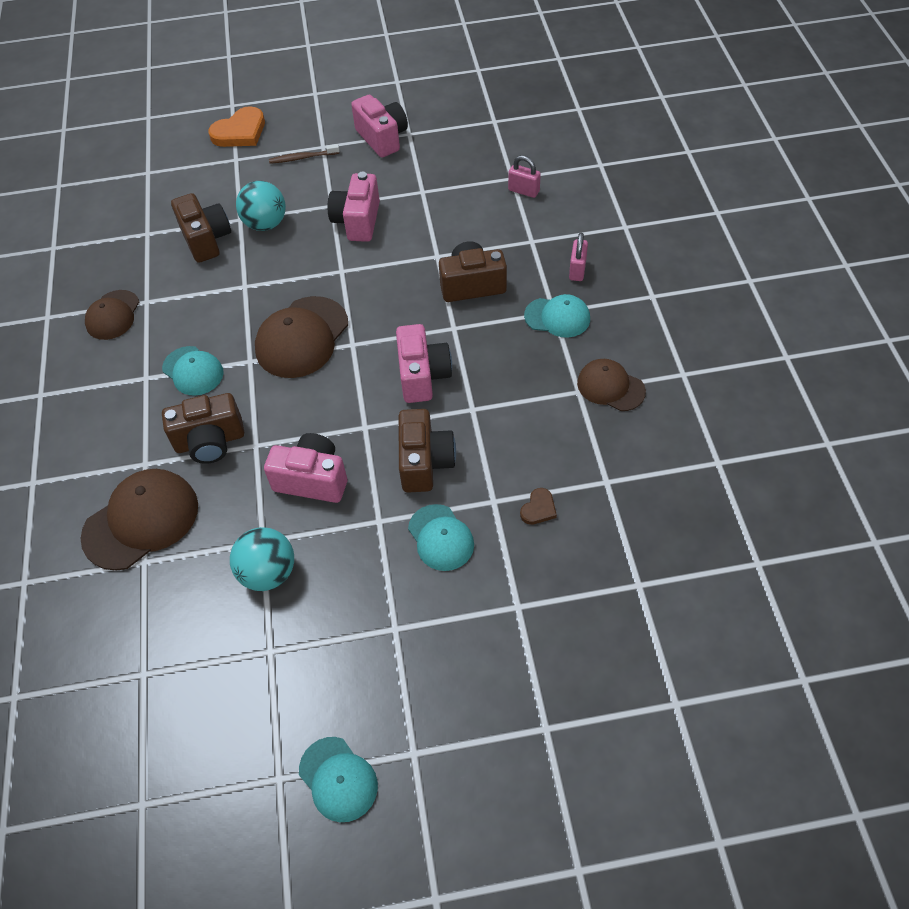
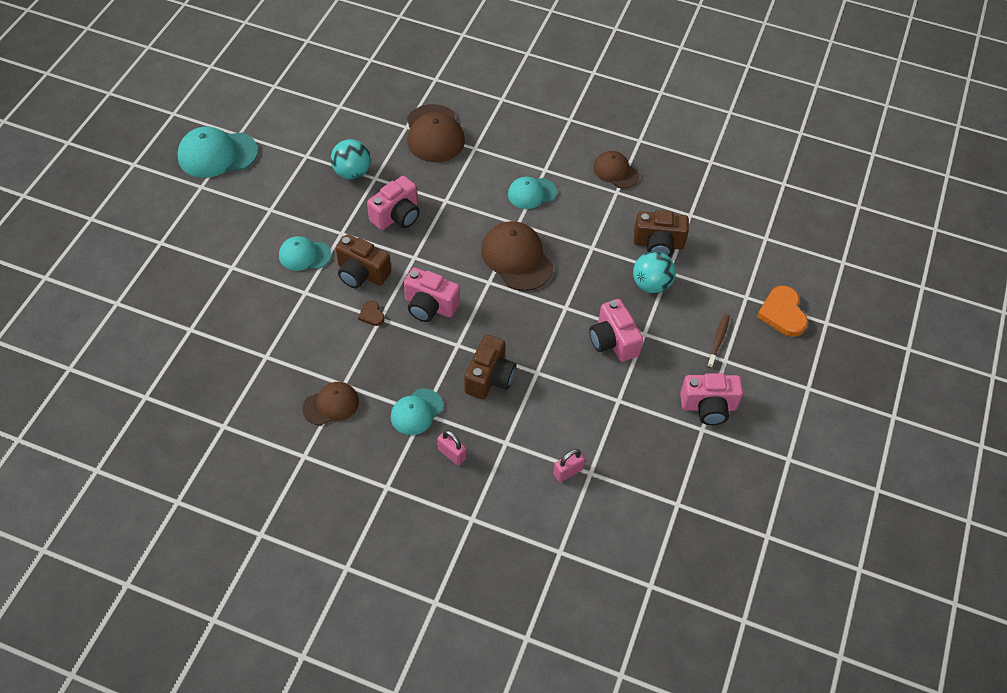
camera: 115 degrees right, 0 degrees up
brown camera [162,393,244,464] -> none
turquoise cap [299,737,378,822] -> turquoise cap [177,127,258,178], size x1.61
pink camera [328,172,380,242] -> pink camera turned 150 degrees counterclockwise [589,299,644,362]
brown heart [520,488,557,525] -> brown heart moved to [358,300,385,326]

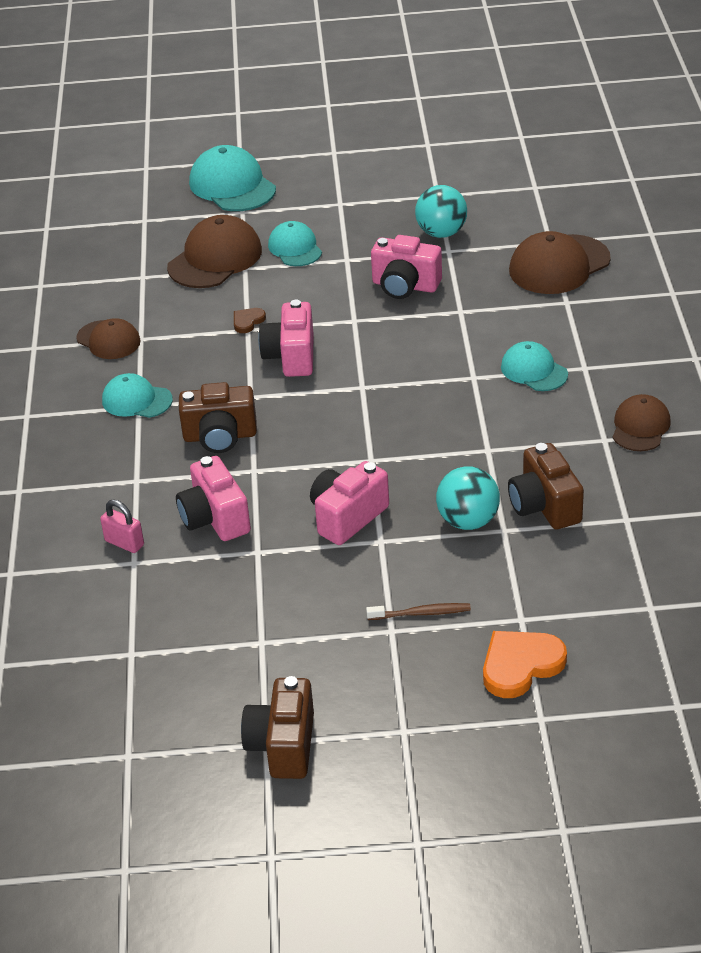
camera: 70 degrees right, 15 degrees down
turquoise cap [177,127,258,178] -> turquoise cap moved to [189,145,276,211]
brown camera [336,234,391,288] -> brown camera moved to [241,676,314,779]
pink padlock [437,430,466,466] -> none
brown cap [481,221,553,291] -> brown cap moved to [167,215,262,288]
pink camera [680,373,743,425] -> pink camera moved to [176,456,251,541]

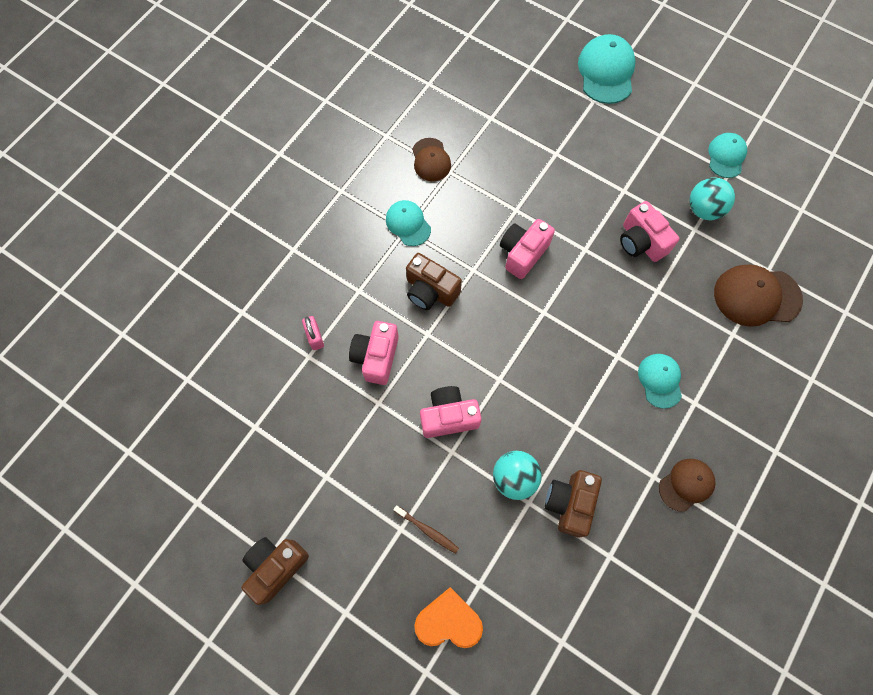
camera: 35 degrees right, 30 degrees up
brown cap [167,215,262,288] -> none
brown heart [234,308,266,333] -> none
turquoise cap [268,221,322,266] -> turquoise cap moved to [709,133,747,178]

